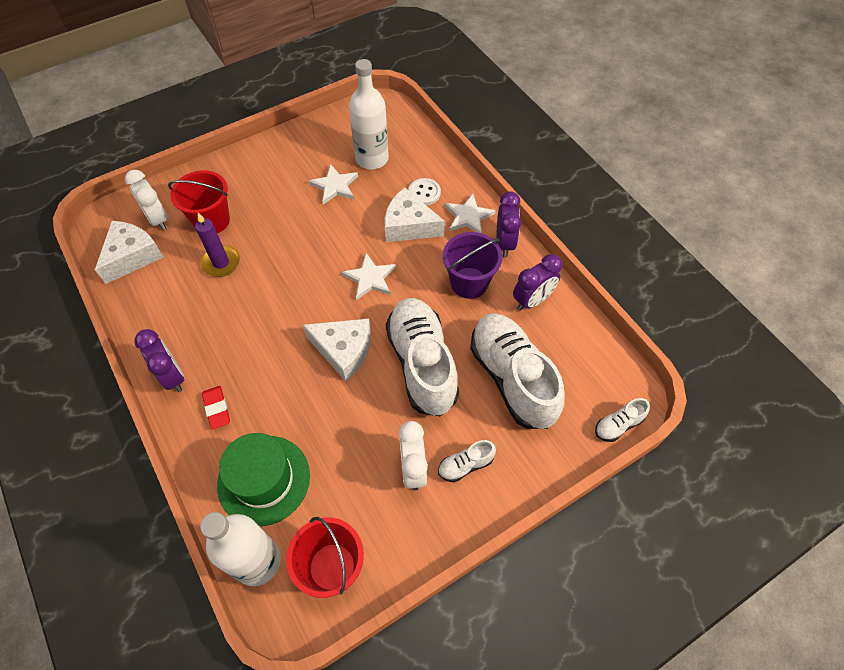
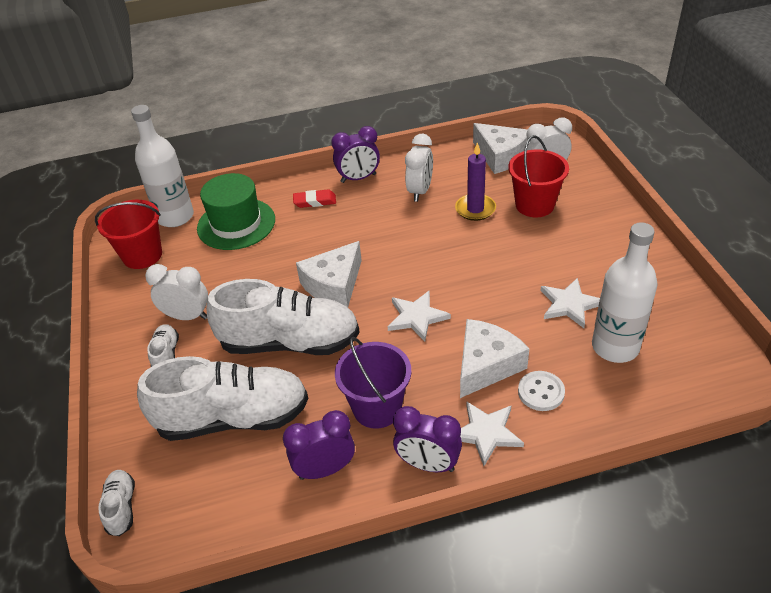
camera: 110 degrees right, 15 degrees down
purple clock [513,254,562,311] -> purple clock turned 90 degrees clockwise [283,410,355,480]
none -> white clock [405,133,433,202]

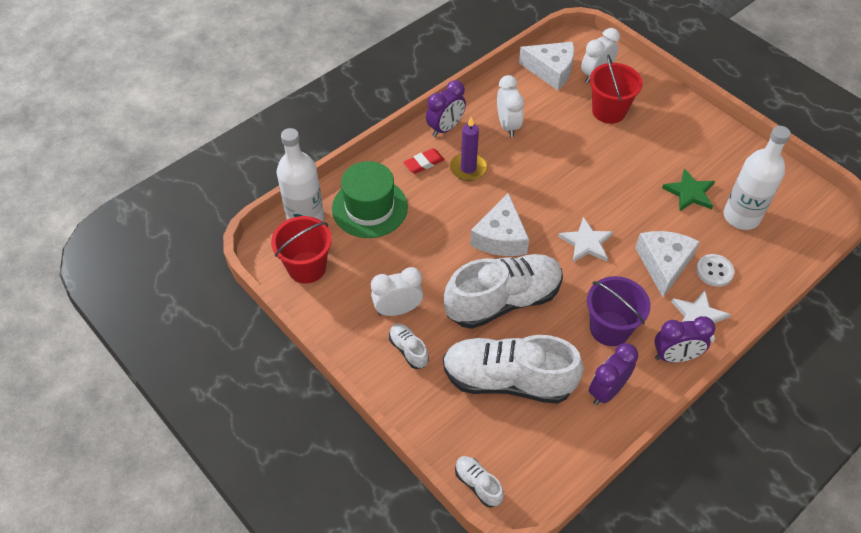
camera: 30 degrees left, 10 degrees up
white shoe [137,356,308,441] -> white shoe turned 135 degrees counterclockwise [443,335,584,404]
purple candle [455,142,496,221] -> purple candle moved to [450,117,488,181]
white star [540,278,600,328] -> green star [662,168,715,212]

